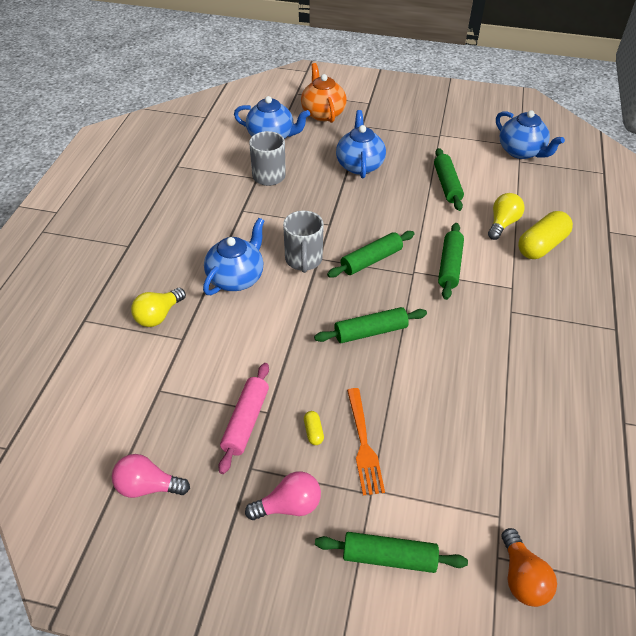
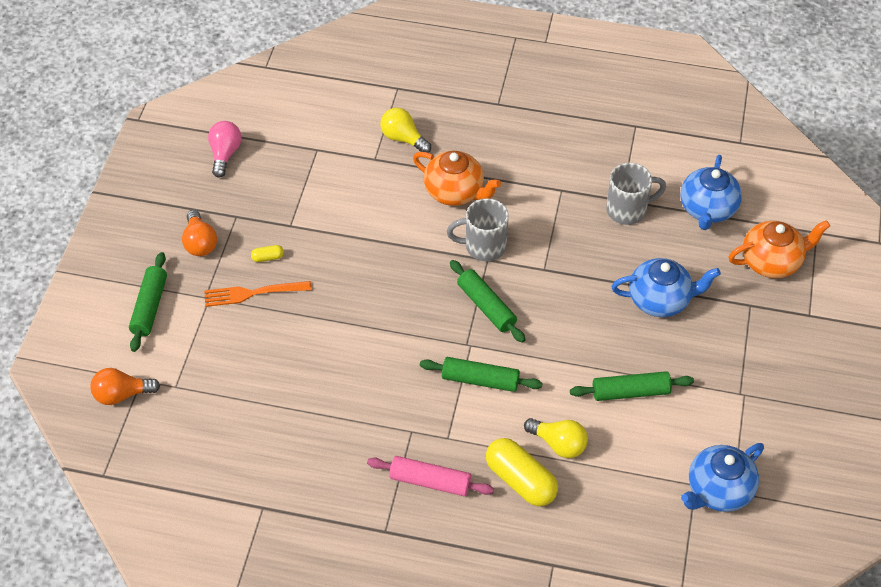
camera: 90 degrees right, 5 degrees up
blue teapot [203,218,264,295] -> orange teapot [413,151,501,206]
pink rolling pin [218,363,269,474] -> pink rolling pin moved to [367,456,494,496]
pink light bulb [245,471,321,520] -> orange light bulb [182,210,217,256]
green rolling pin [314,307,427,343] -> none

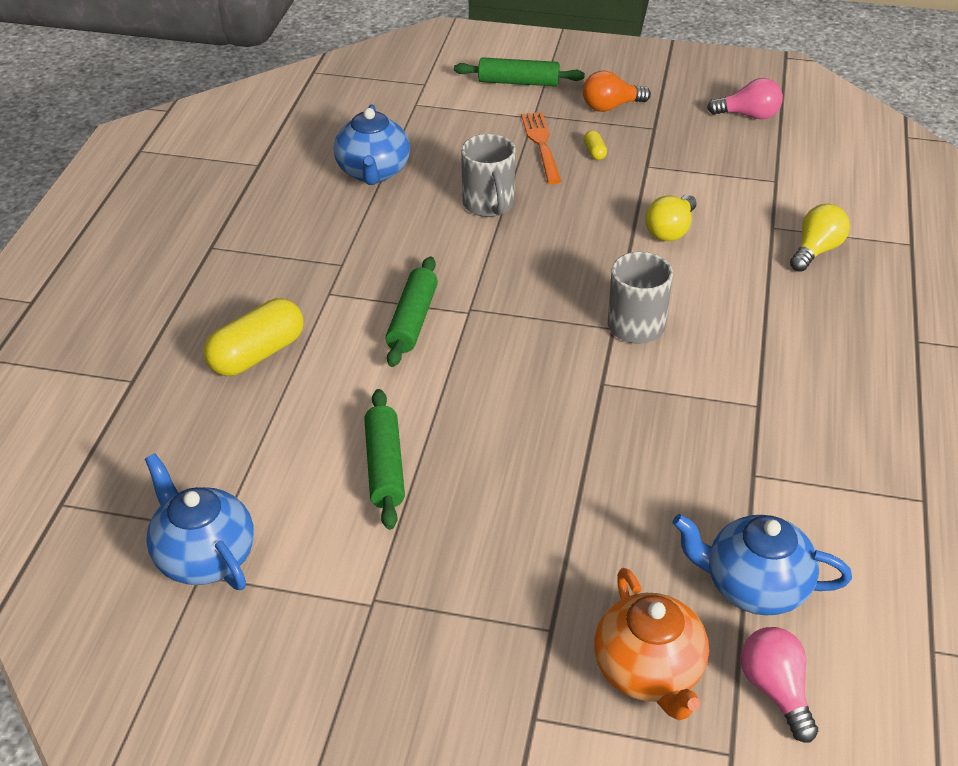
camera: 90 degrees right, 10 degrees down
orange light bulb [90,368,160,405] -> none
pink rolling pin [367,456,494,496] -> none
orange teapot [413,151,501,206] -> none
green rolling pin [450,260,526,343] -> none
yellow light bulb [524,418,588,458] -> yellow light bulb moved to [645,195,696,241]
grey mug [606,163,666,225] -> grey mug moved to [461,134,516,217]
blue teapot [611,258,721,317] -> blue teapot moved to [334,104,410,185]
none -> pink light bulb [740,627,818,743]

